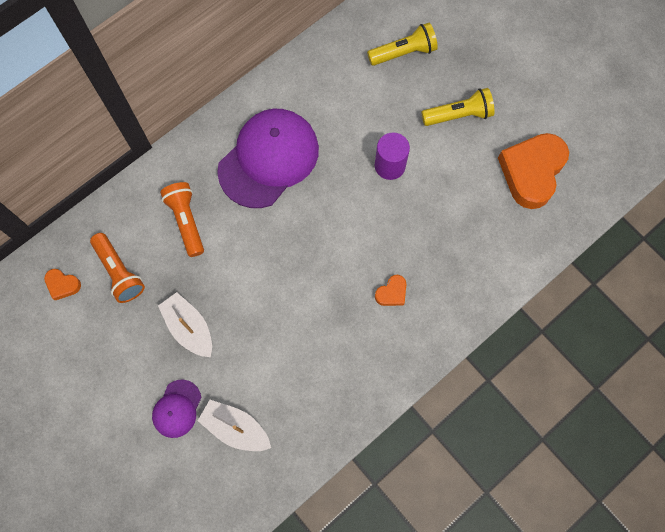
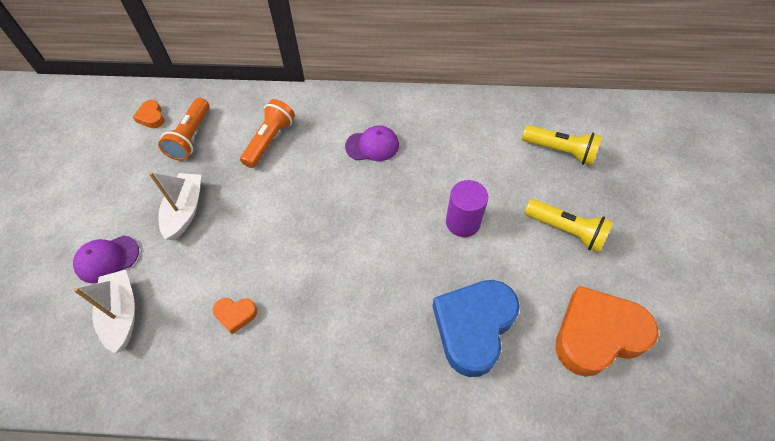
camera: 45 degrees right, 15 degrees down
purple cap [217,109,319,208] -> purple cap [345,125,399,161], size x0.48
orange heart [375,275,406,306] -> orange heart moved to [213,298,257,334]
none -> blue heart [433,280,520,377]

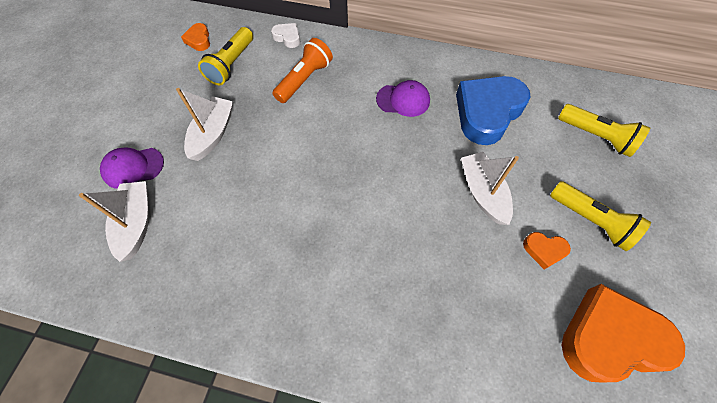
camera: 10 degrees right, 5 degrees up
orange flashlight [158,98,209,161] -> yellow flashlight [198,27,253,85]
orange heart [213,298,257,334] -> orange heart moved to [523,232,571,269]
blue heart [433,280,520,377] -> blue heart moved to [456,76,531,145]
purple cylinder [446,180,488,237] -> white boat [461,152,519,225]
none -> white heart [271,23,300,48]

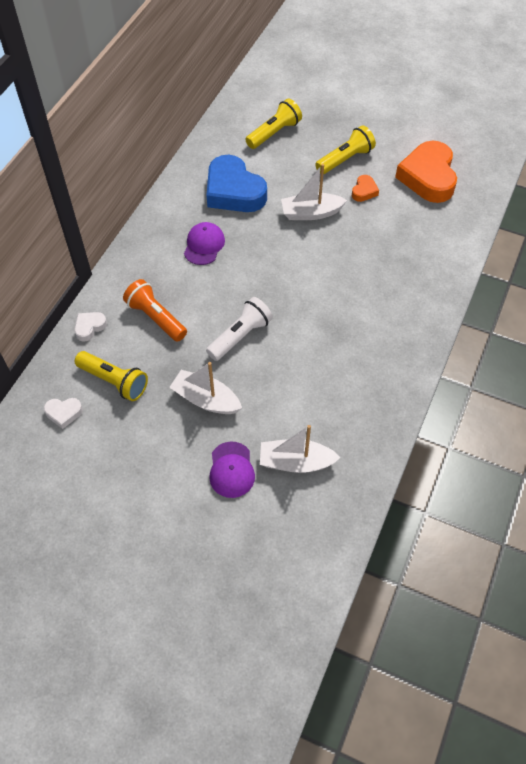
camera: 80 degrees left, 5 degrees down
orange heart [181,23,210,51] -> white heart [44,398,83,429]
none -> white flashlight [206,297,273,361]

